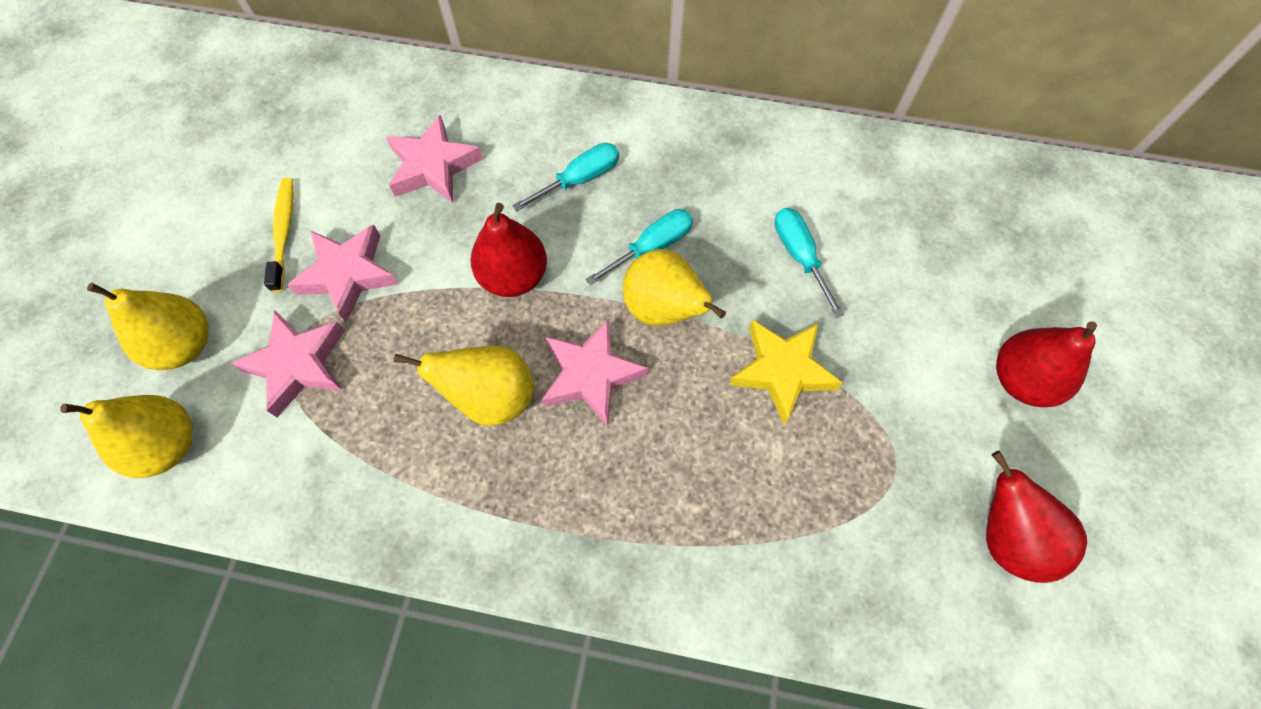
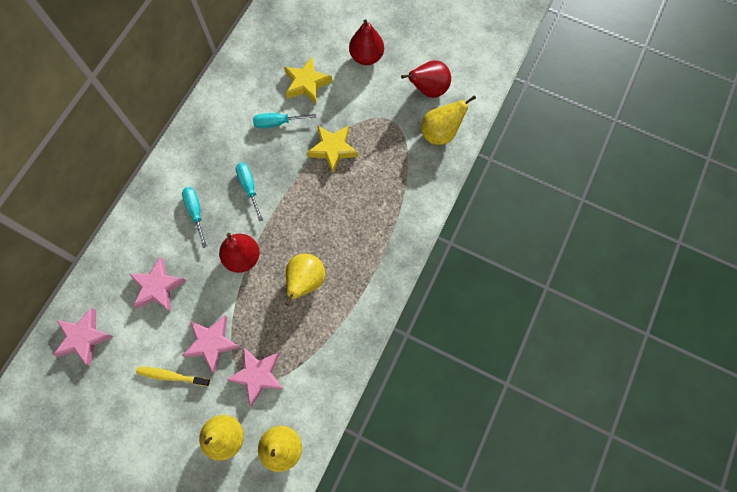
camera: 75 degrees left, 5 degrees up
pink star [542,318,648,427] -> pink star moved to [53,308,114,366]
yellow pear [623,249,726,326] -> yellow pear moved to [421,95,476,145]
none -> yellow star [284,57,332,105]

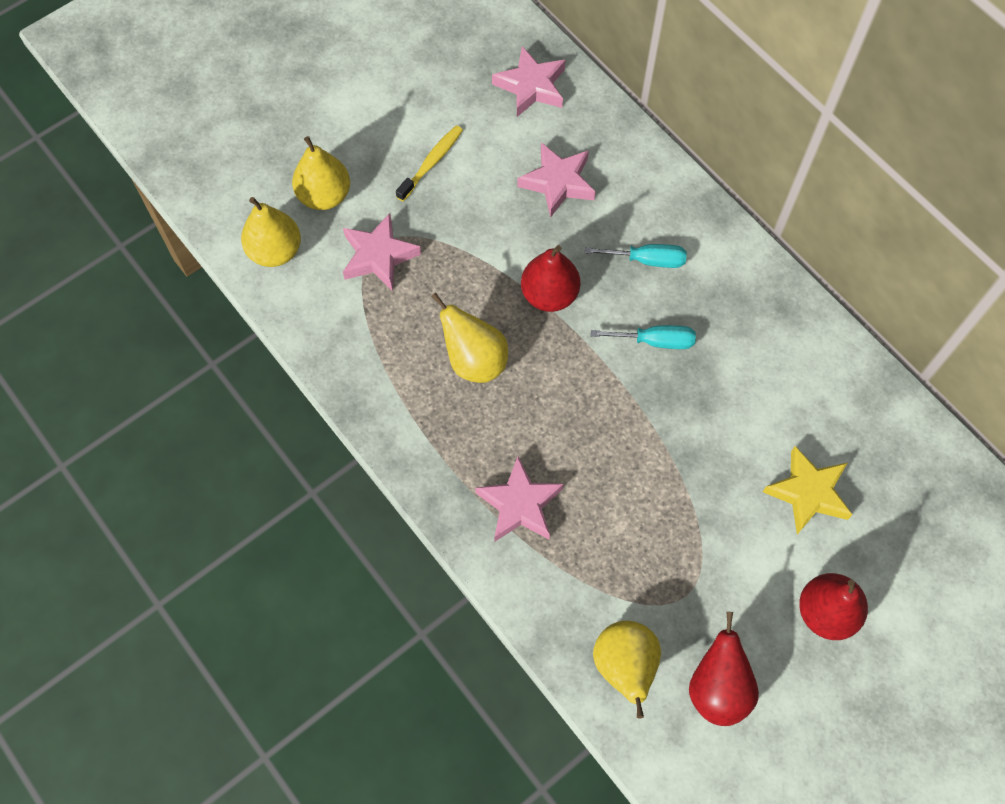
camera: 115 degrees right, 5 degrees down
pink star [182,315,241,373] -> pink star moved to [475,456,564,542]
turquoise screwdriver [253,113,316,128] -> none
yellow star [307,125,358,173] -> none

